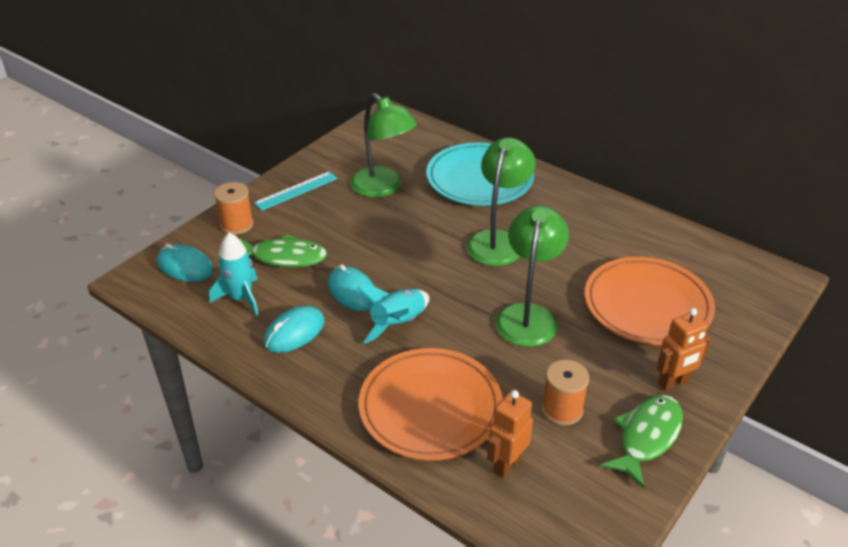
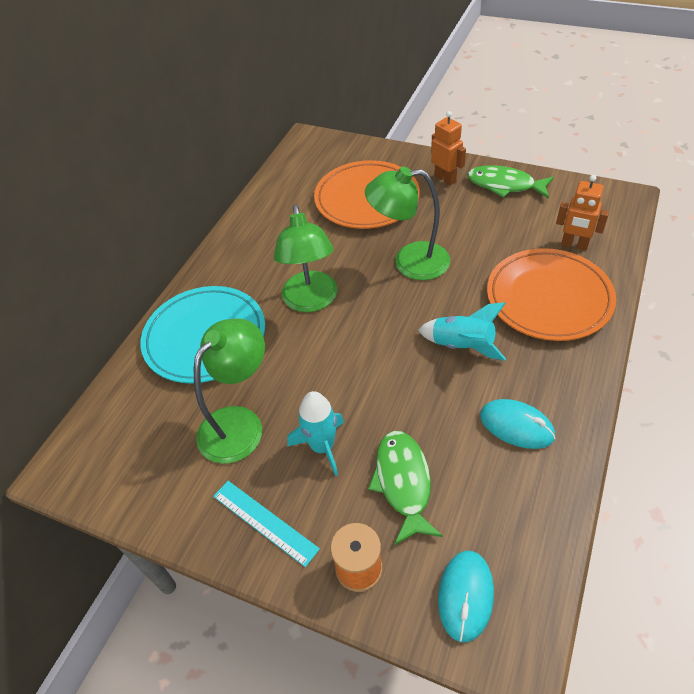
camera: 100 degrees left, 10 degrees up
turquoise rocket [209,233,259,316] -> turquoise rocket moved to [287,391,344,476]
turquoise mouse [328,264,375,311] -> none
green lamp [466,137,536,266] -> green lamp turned 105 degrees counterclockwise [274,204,337,312]
orange spool [542,360,589,426] -> none

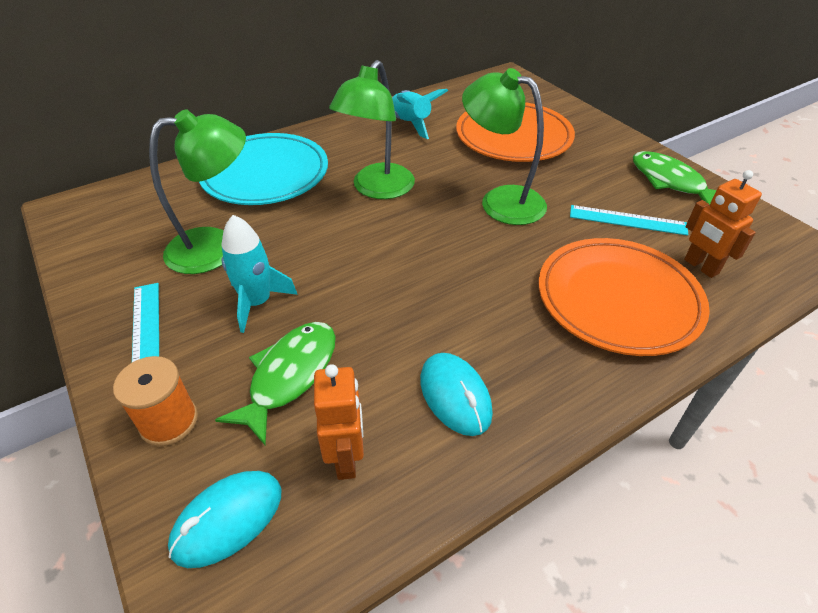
camera: 30 degrees right, 5 degrees down
turquoise rocket [418,302,506,361] -> turquoise rocket moved to [392,89,448,139]
orange robot [431,111,466,185] -> orange robot moved to [314,364,364,480]
none -> turquoise ruler [570,205,688,236]

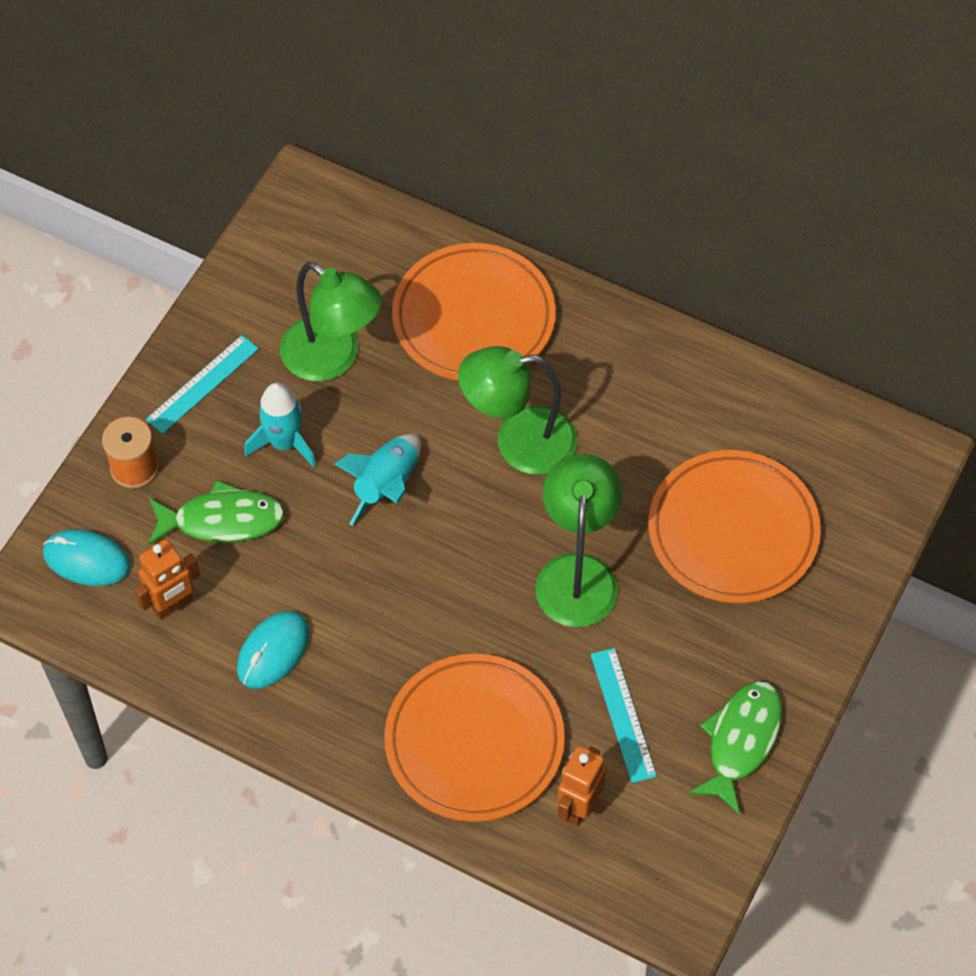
camera: 60 degrees right, 15 degrees up
turquoise plate [199,133,328,205] -> orange plate [392,243,556,381]
turquoise rocket [392,89,448,139] -> turquoise rocket moved to [334,434,421,526]

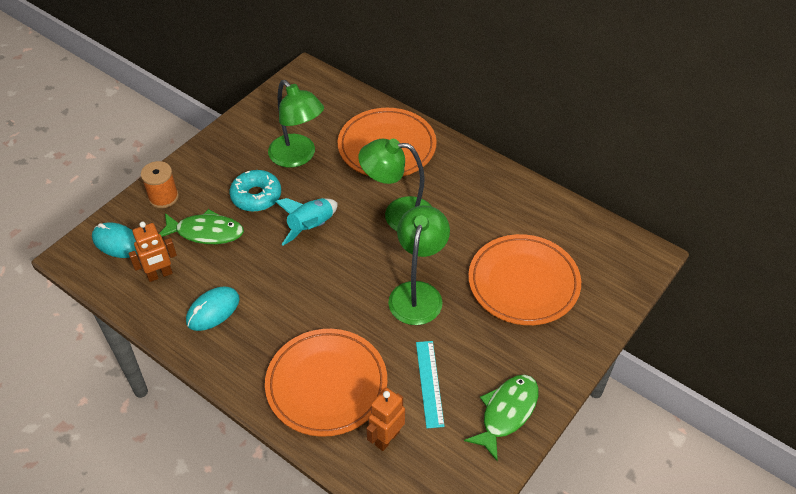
camera: 10 degrees right, 10 degrees down
turquoise ruler [146,335,259,434] -> none
turquoise rocket [244,382,316,467] -> turquoise donut [230,170,281,212]

